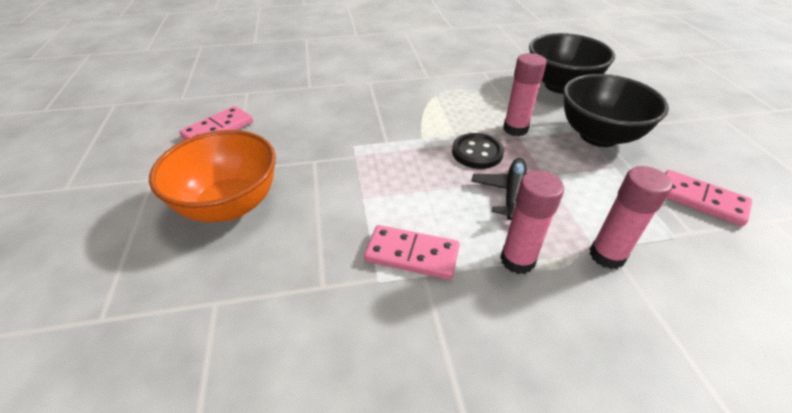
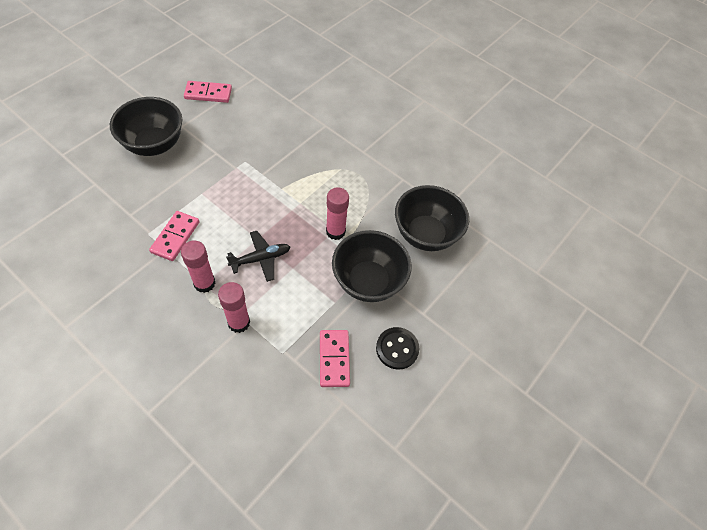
camera: 45 degrees right, 15 degrees up
orange bowl [149,130,276,222] -> black bowl [110,97,182,156]
pink domino [364,225,459,280] -> pink domino turned 45 degrees clockwise [149,211,200,261]
black button [452,133,504,169] -> black button moved to [376,327,419,370]

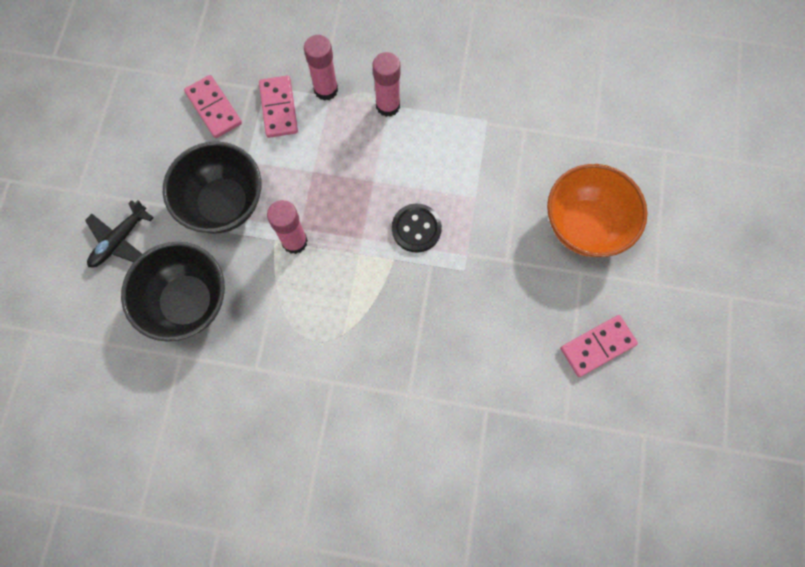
camera: 155 degrees right, 15 degrees up
black bowl [110,97,182,156] -> orange bowl [547,164,647,257]
pink domino [149,211,200,261] -> pink domino moved to [259,75,298,138]
black plane [226,231,290,282] -> black plane moved to [85,200,154,268]
black button [376,327,419,370] -> black button moved to [392,204,442,253]

